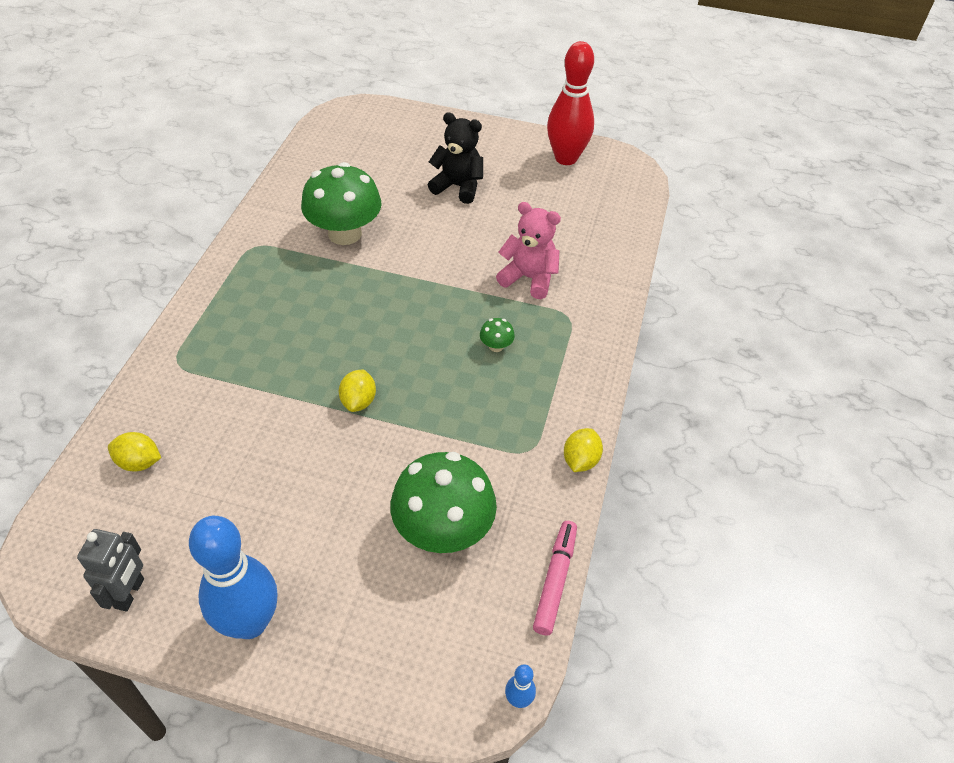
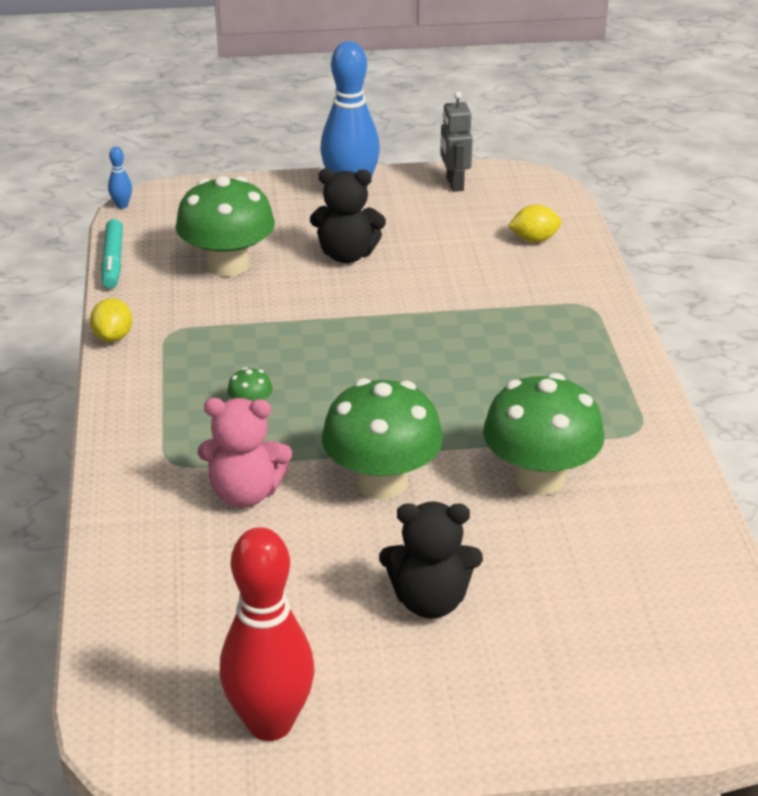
camera: 160 degrees right, 15 degrees down
yellow lemon [339,369,376,412] -> none
pink marker [533,521,577,636] -> turquoise marker [101,219,123,289]
none -> black teddy bear [310,168,386,263]
none -> green mushroom [322,378,443,500]

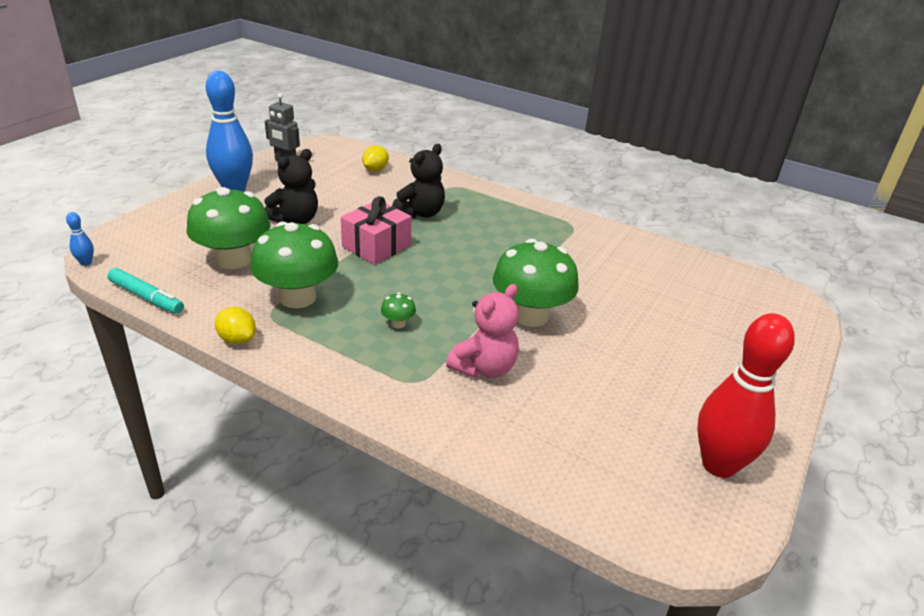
camera: 55 degrees left, 0 degrees up
black teddy bear [379,501,483,619] -> black teddy bear moved to [392,144,445,219]
green mushroom [483,373,604,495] -> green mushroom moved to [250,221,338,308]
none -> pink gift [341,196,412,265]

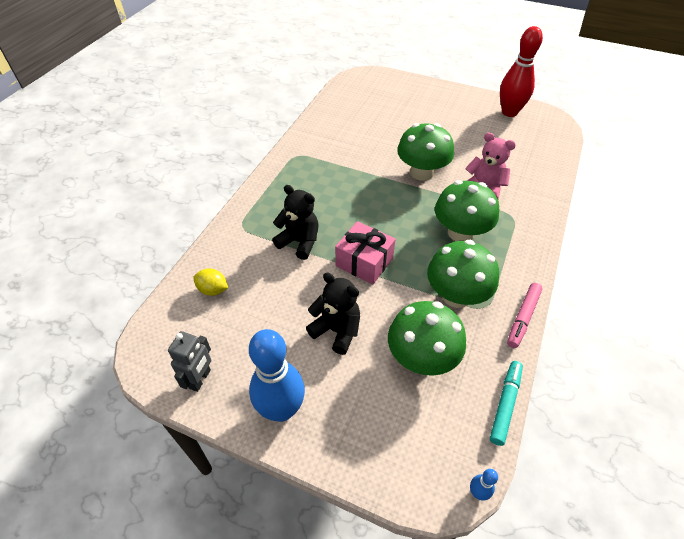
camera: 95 degrees left, 15 degrees up
yellow lemon [215,307,256,344] -> pink marker [507,283,543,348]
green mushroom [381,292,416,328] -> green mushroom [435,180,499,241], size x2.48

